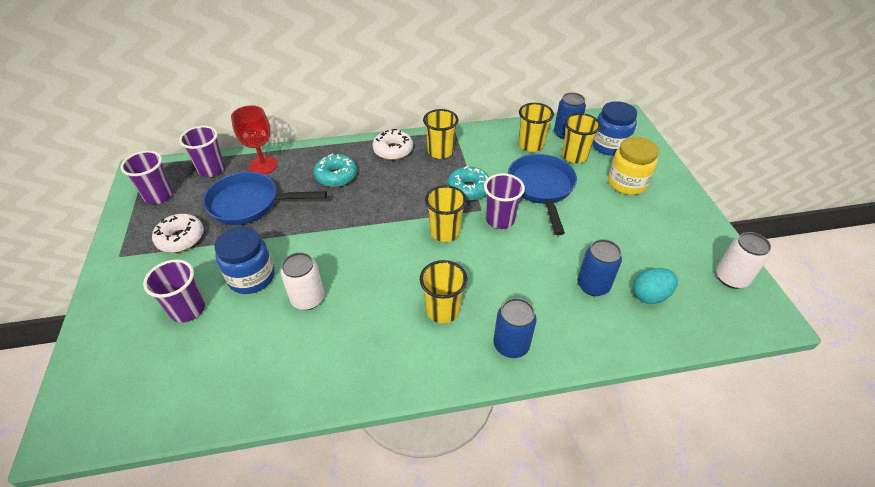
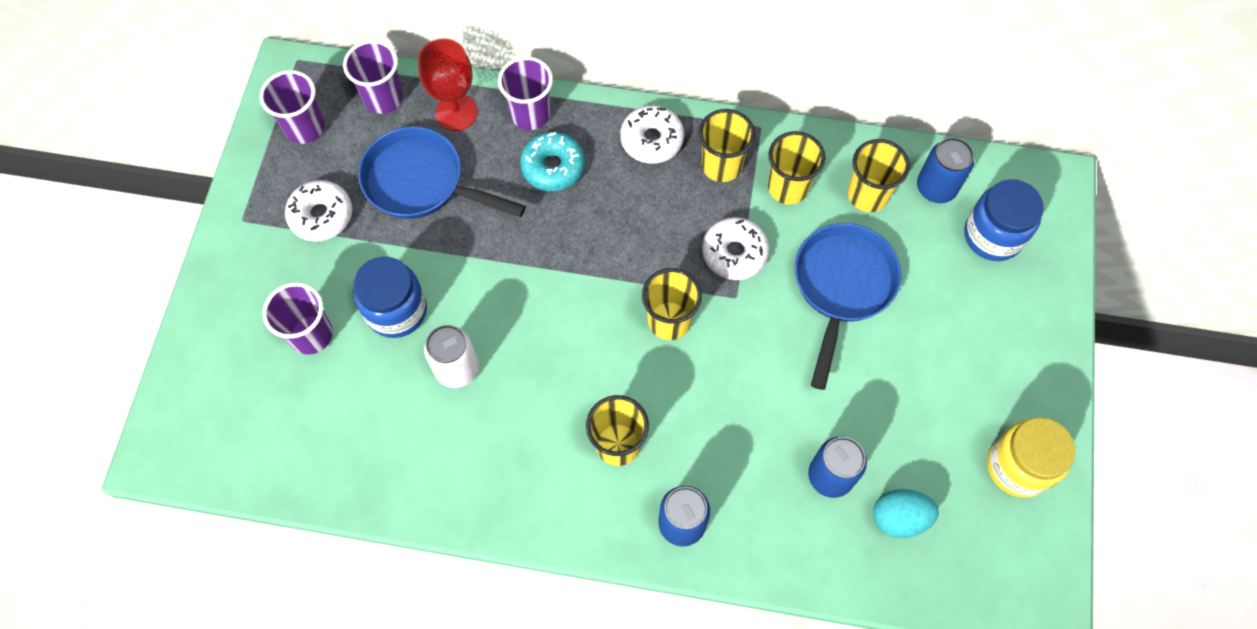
camera: 20 degrees right, 20 degrees up
turquoise donut [448,166,489,200] -> white donut [702,217,769,280]
purple cup [484,173,525,229] -> purple cup moved to [498,57,553,130]
yellow cup [562,113,601,163] -> yellow cup moved to [768,131,825,204]
yellow jar [608,137,659,195] -> yellow jar moved to [987,417,1075,498]
white can [716,232,771,289] -> none

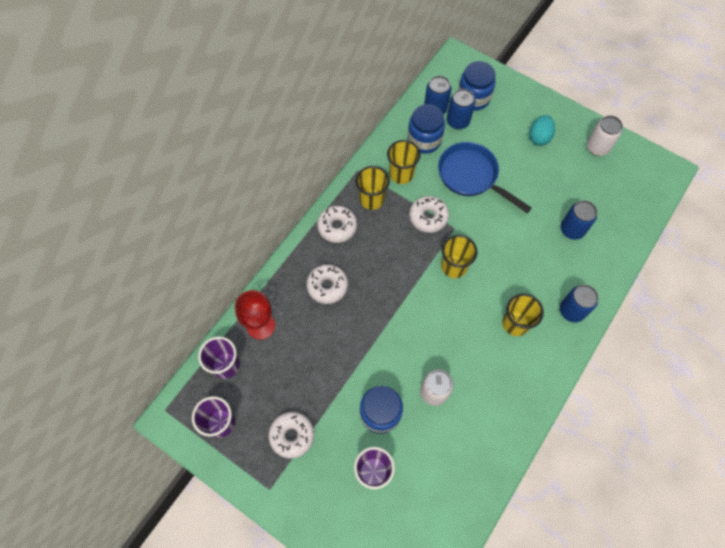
camera: 65 degrees left, 0 degrees up
blue pan [358,126,526,219] -> none
purple cup [498,57,553,130] -> none
turquoise donut [520,132,585,191] -> white donut [307,264,348,304]
yellow cup [848,139,910,212] -> blue jar [408,104,445,154]
turquoise egg [873,489,939,538] -> turquoise egg moved to [529,115,555,146]
yellow jar [987,417,1075,498] -> white can [587,116,623,156]
none -> blue can [447,89,475,130]

